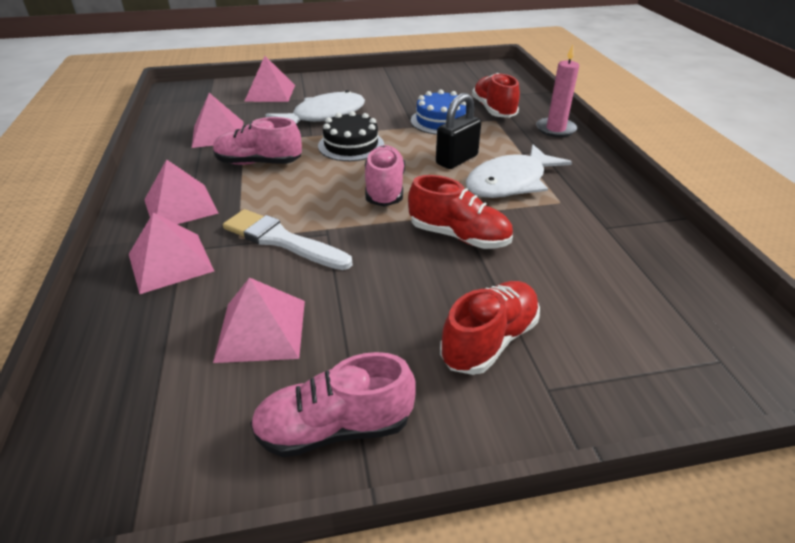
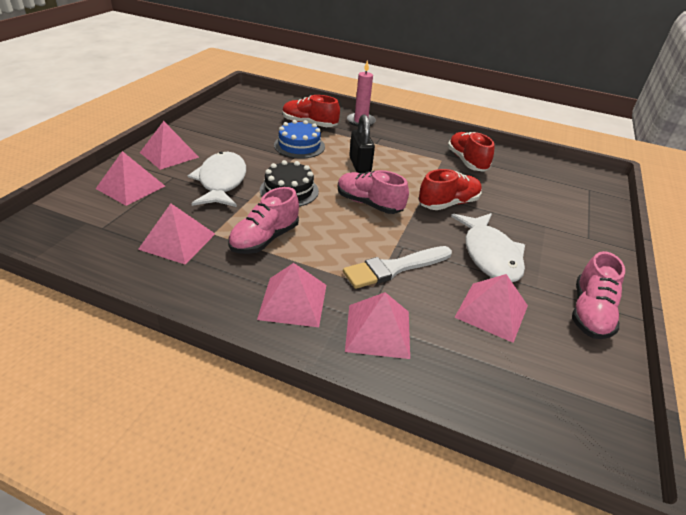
camera: 60 degrees left, 0 degrees up
red shoe [440,281,540,375] -> red shoe moved to [448,132,494,172]
white fish [466,144,572,198] -> white fish moved to [451,213,525,282]
none -> pink pyramid [140,121,199,170]

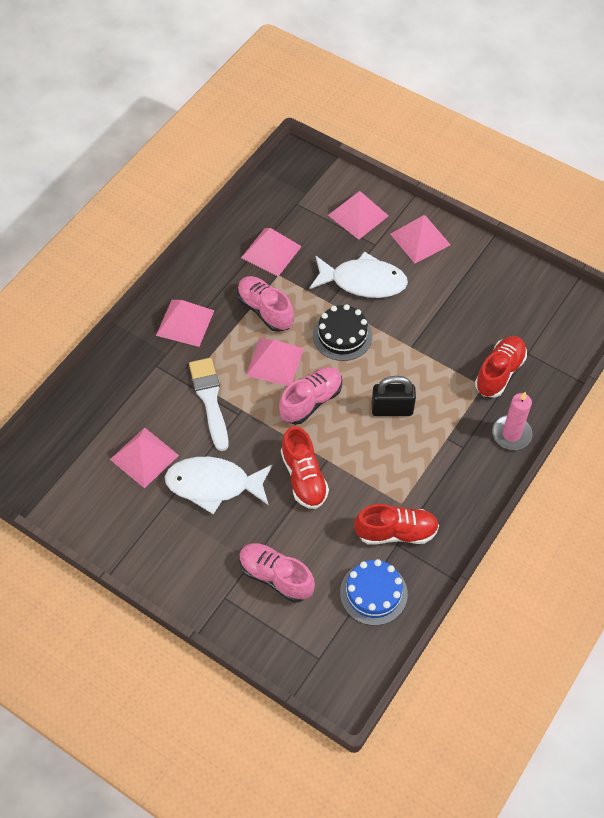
camera: 105 degrees right, 20 degrees up
blue cake [274,120,325,159] -> blue cake moved to [340,559,408,626]
pink pyramid [345,292,410,359] -> pink pyramid moved to [246,338,304,386]
pink shoe [572,251,625,339] -> pink shoe moved to [239,543,315,602]

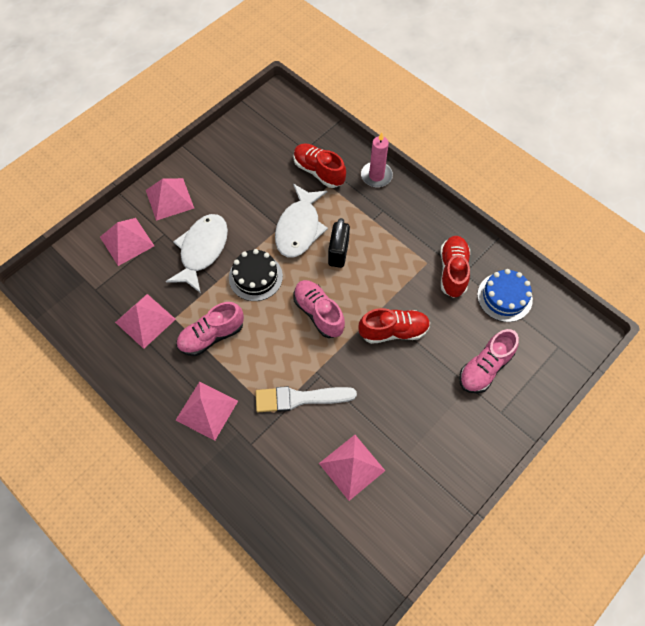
camera: 80 degrees left, 5 degrees up
white fish [165,457,273,515] -> white fish moved to [275,184,328,258]
pink pyramid [246,338,304,386] -> none

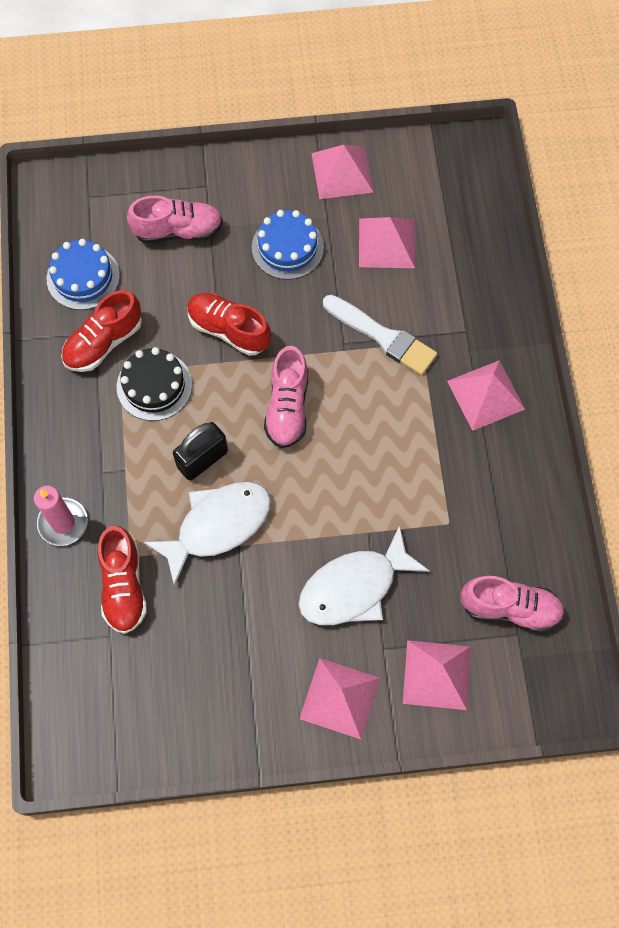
camera: 140 degrees left, 5 degrees up
pink pyramid [115,294,176,349] -> pink pyramid moved to [311,145,374,199]
pink shoe [176,302,244,356] -> pink shoe moved to [460,576,565,633]
black cake [229,249,283,301] -> black cake moved to [117,347,192,421]
none -> blue cake [252,210,324,280]

